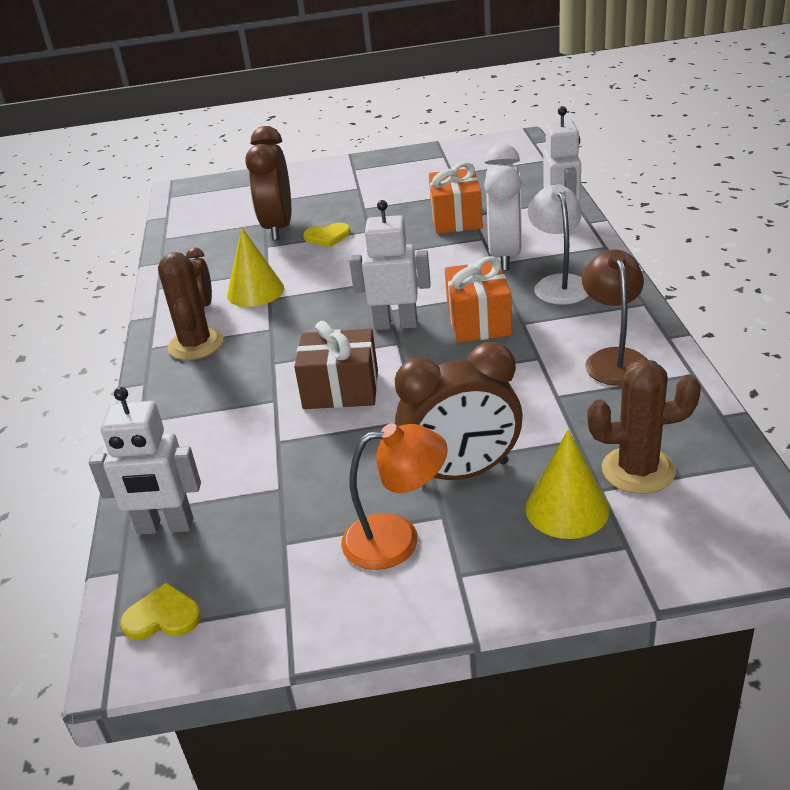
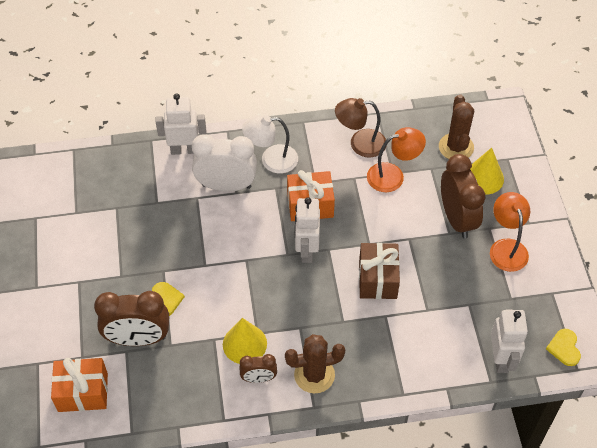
camera: 95 degrees left, 20 degrees up
orange gift [429,162,483,234] -> orange gift moved to [51,358,108,412]
none -> orange lamp [367,127,426,192]

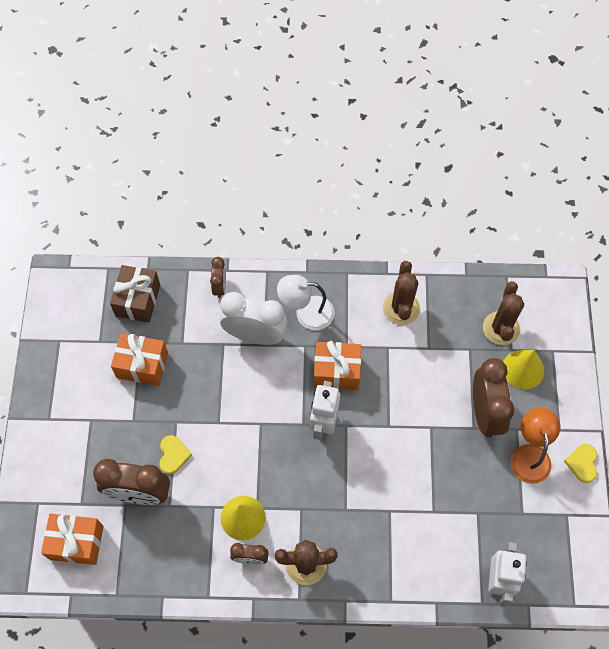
camera: 10 degrees right, 10 degrees up
white robot [155,93,206,155] -> brown clock [210,257,226,298]
brown lamp [335,98,386,158] -> brown cactus [383,261,420,325]
brown gift [359,243,400,299] -> brown gift moved to [110,265,160,323]
orange lamp [367,127,426,192] -> none
yellow heart [546,328,581,366] -> yellow heart moved to [564,444,597,483]
none -> orange gift [111,333,168,386]

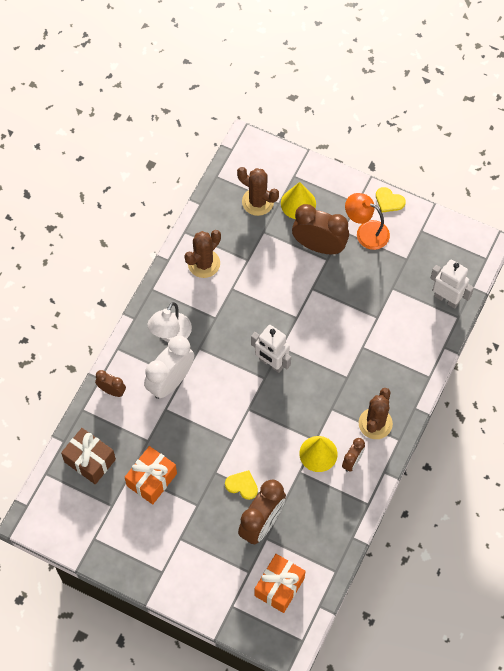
camera: 65 degrees left, 0 degrees up
orange gift [314,341,361,390] -> none
brown cactus [383,261,420,325] -> brown cactus turned 75 degrees counterclockwise [184,230,221,278]

